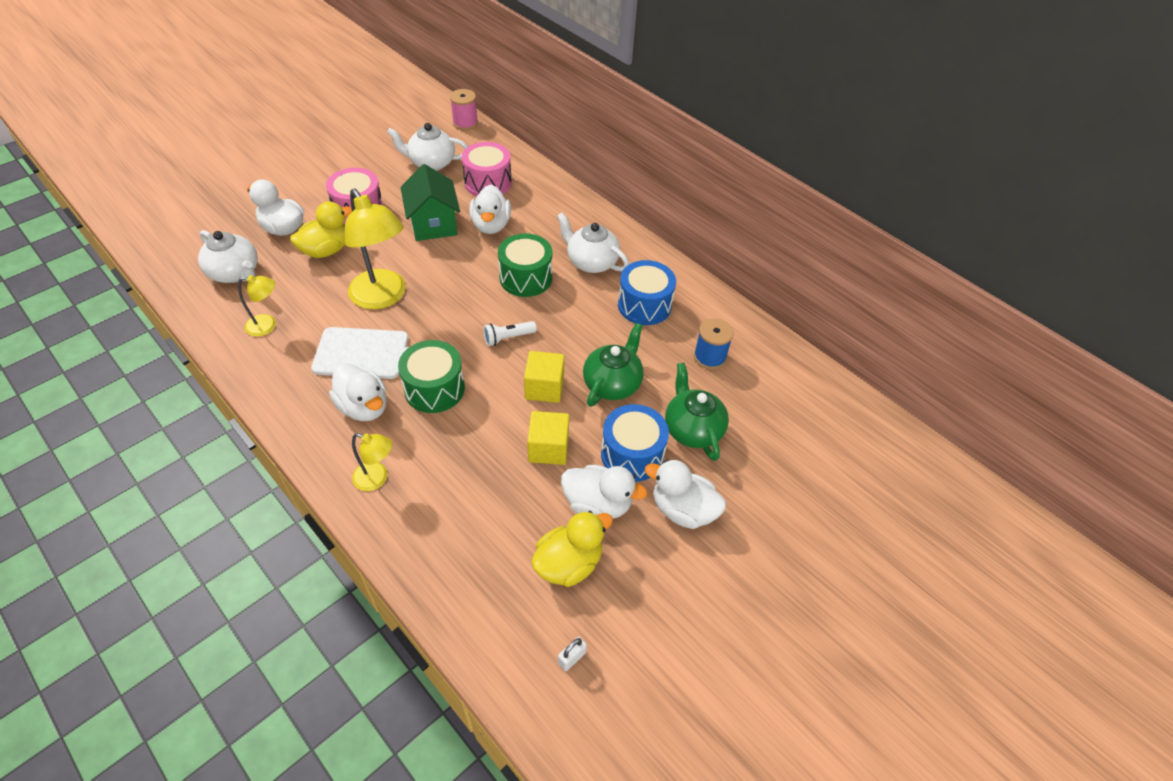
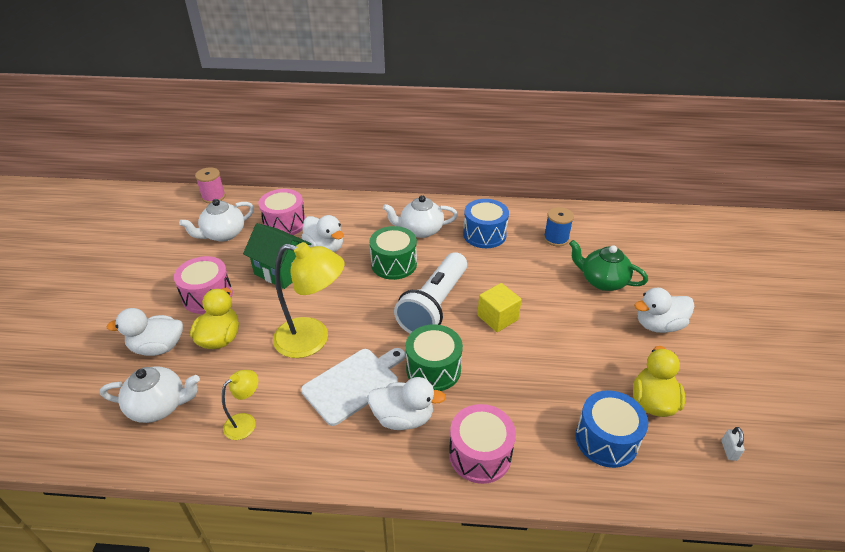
camera: 40 degrees left, 10 degrees down
yellow lamp [352,433,392,491] -> pink drum [449,404,516,484]
white flashlight [483,321,537,346] -> white flashlight [394,252,467,334], size x2.36
yellow cube [527,411,569,465] -> none
white duck [561,465,647,519] -> none
green teapot [583,323,644,407] -> none
blue drum [601,404,669,482] -> blue drum moved to [576,390,648,468]

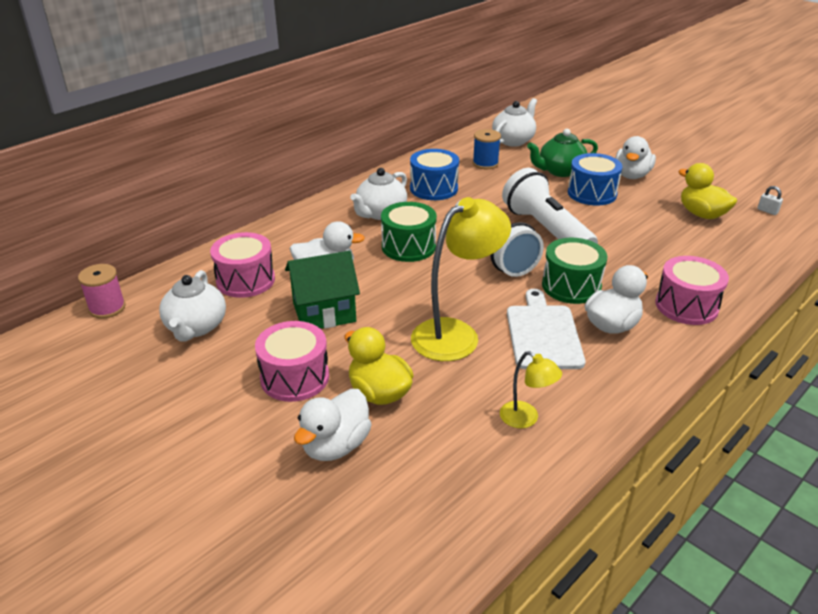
camera: 50 degrees left, 5 degrees down
white teapot [100,366,200,423] -> white teapot moved to [492,98,537,147]
yellow lamp [222,370,258,440] -> yellow lamp turned 135 degrees clockwise [500,351,562,428]
yellow cube [477,283,522,332] -> white flashlight [502,168,598,244]
blue drum [576,390,648,468] -> blue drum moved to [568,153,622,206]

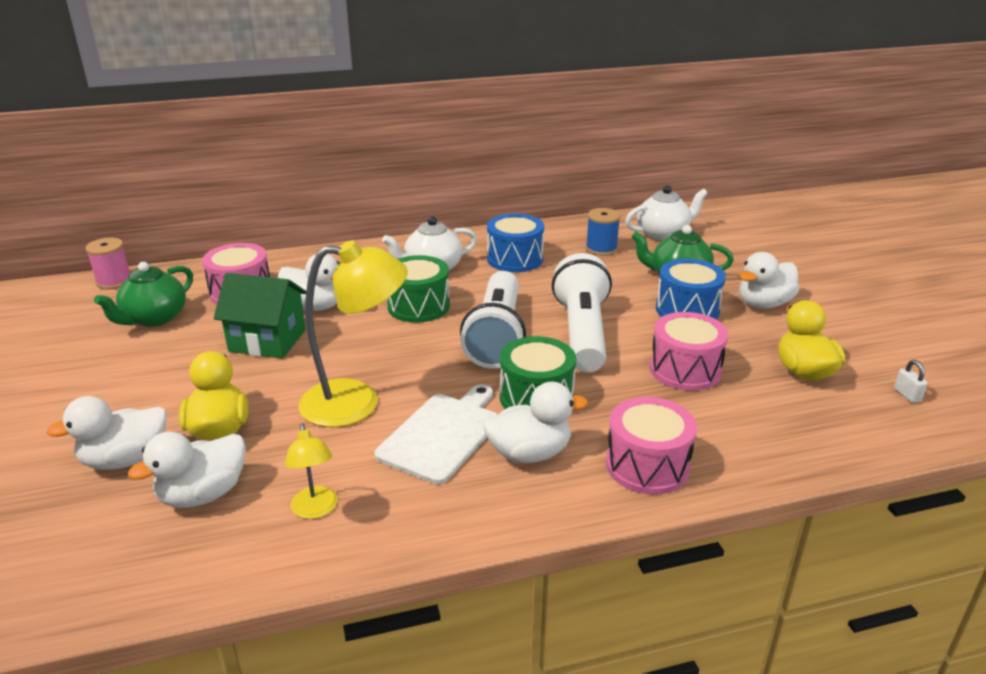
camera: 30 degrees right, 5 degrees down
white teapot [159,270,226,342] -> green teapot [94,262,193,327]
pink drum [255,321,329,402] -> pink drum moved to [650,312,729,391]
none -> white duck [128,432,246,508]

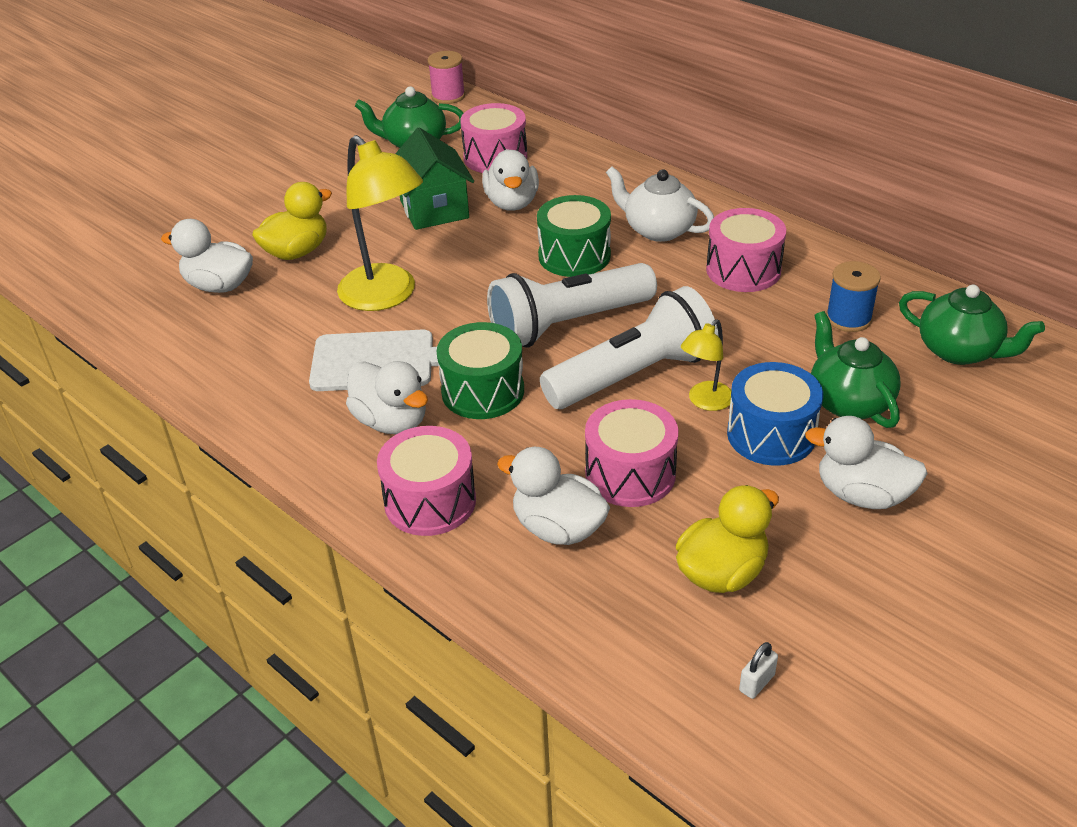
camera: 60 degrees right, 10 degrees up
white duck [46,396,167,470] -> white duck moved to [497,447,610,545]
yellow lamp [285,424,338,519] -> yellow lamp moved to [681,319,731,411]
blue drum [487,213,544,272] -> pink drum [706,208,786,292]
white teapot [625,185,708,240] -> green teapot [899,285,1045,365]

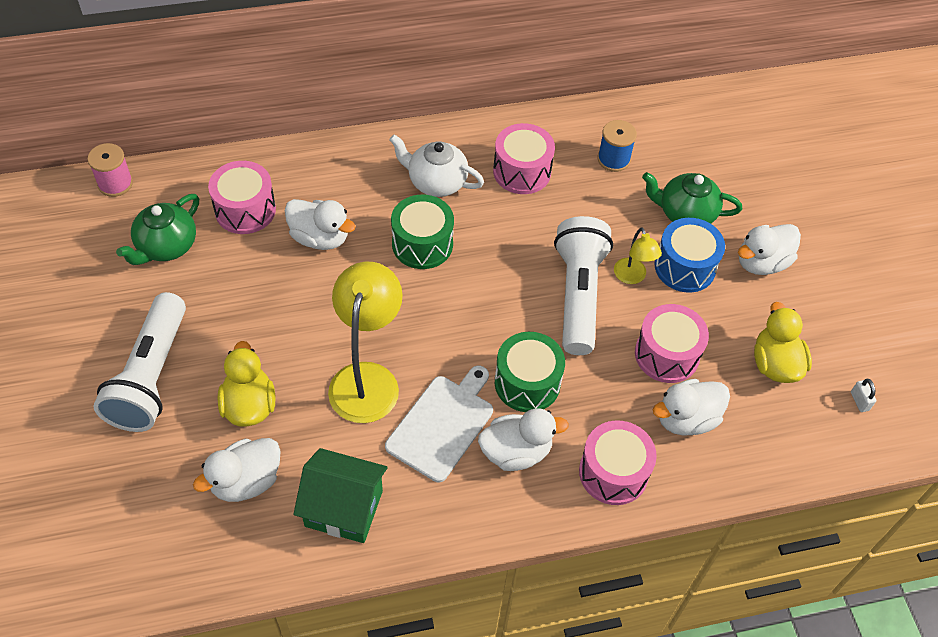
camera: 60 degrees left, 15 degrees up
yellow lamp [337,135,423,311] -> yellow lamp turned 75 degrees counterclockwise [328,262,403,423]
green house [396,128,474,230] -> green house moved to [294,448,388,543]
white flashlight [487,263,657,348] -> white flashlight moved to [93,292,186,432]
white teapot [606,166,714,242] -> white teapot turned 45 degrees clockwise [389,134,484,197]
green teapot [899,285,1045,365] -> none

